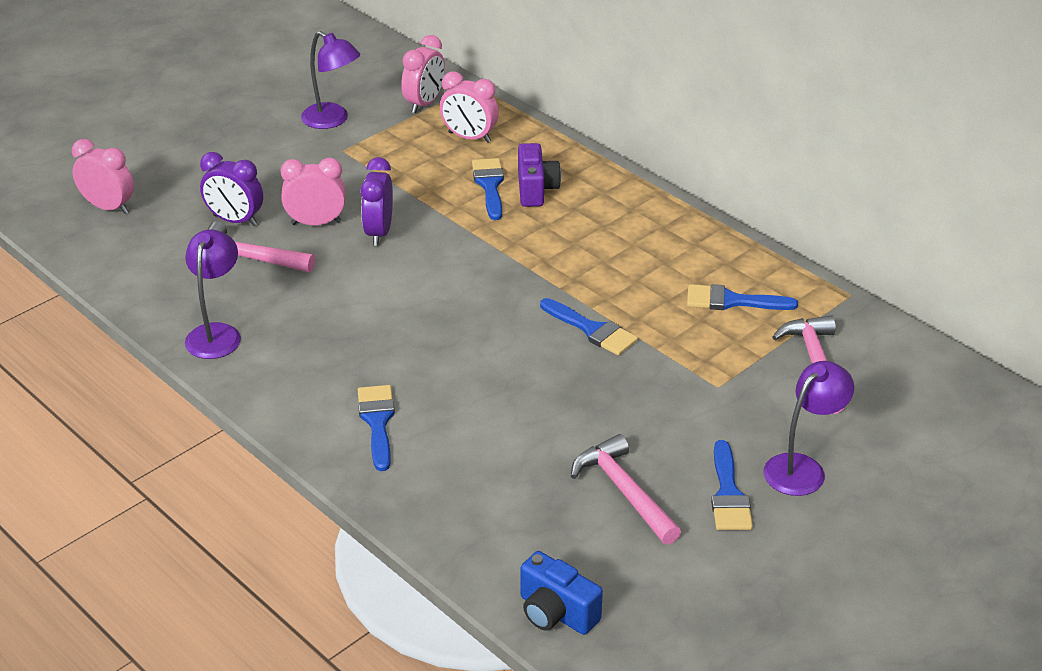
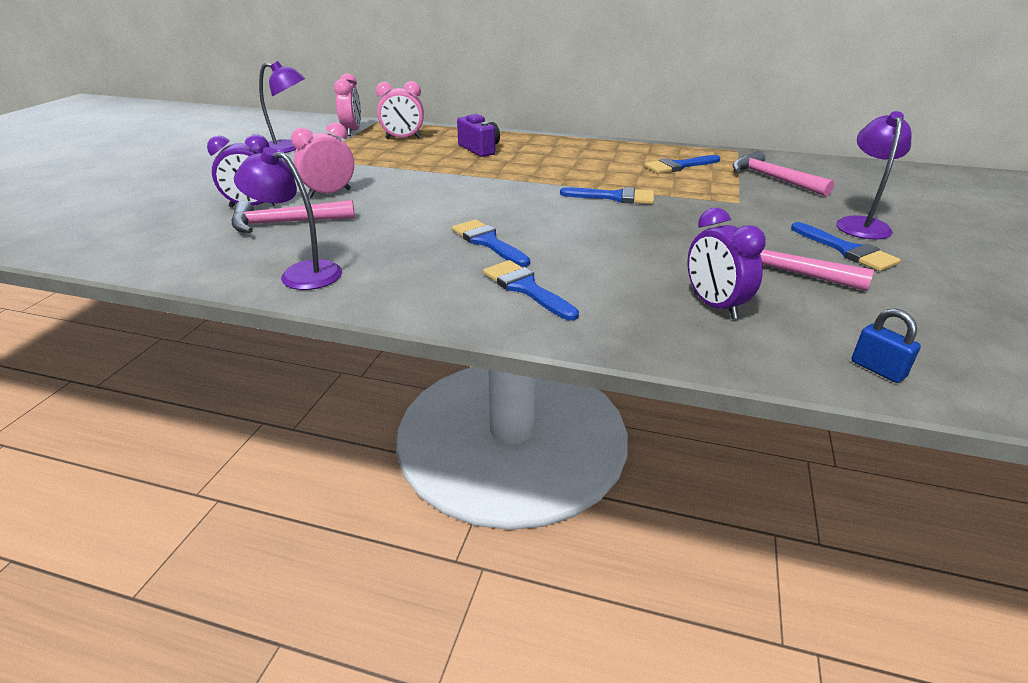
camera: 30 degrees left, 5 degrees down
pink clock [72,139,134,214] -> none
purple lamp [185,230,241,359] -> purple lamp turned 45 degrees counterclockwise [234,147,342,290]
purple clock [361,157,393,246] -> purple clock moved to [687,208,766,319]
blue brush [472,158,504,220] -> blue brush moved to [452,219,530,267]
blue camera [520,551,603,635] -> blue padlock [852,309,921,383]

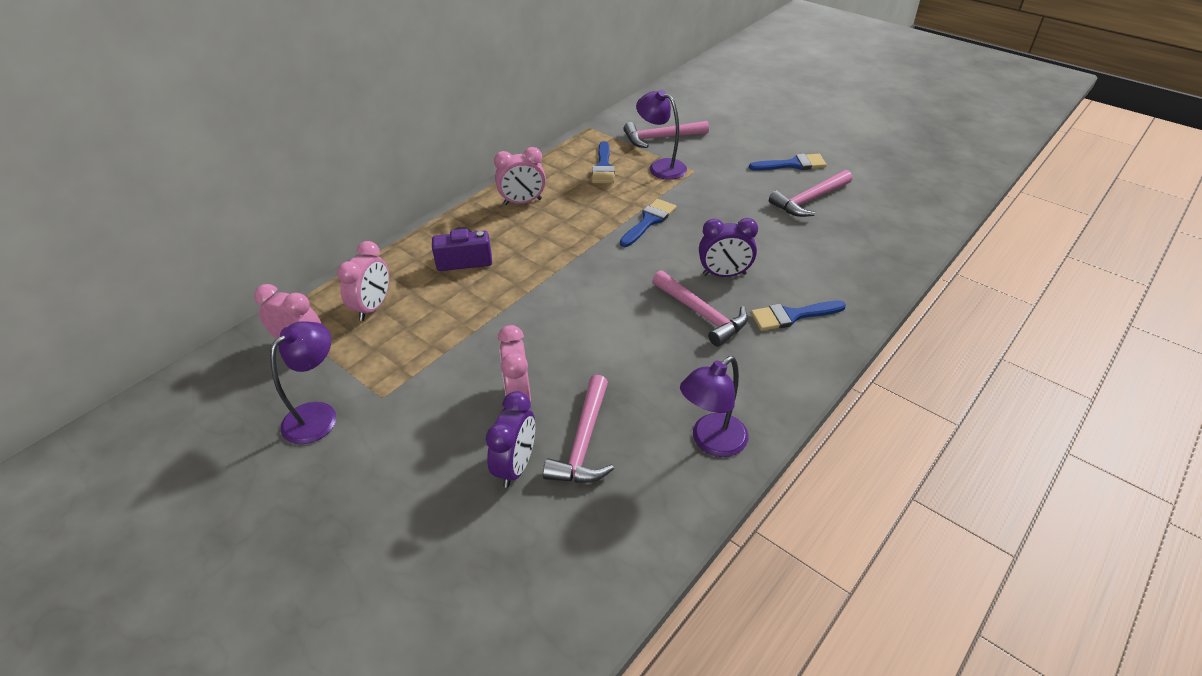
camera: 65 degrees left, 10 degrees up
blue brush [452,219,530,267] -> pink hammer [652,270,748,347]
purple clock [687,208,766,319] -> purple clock moved to [699,218,758,277]
purple lamp [836,111,912,239] -> purple lamp moved to [636,90,687,180]
blue padlock [852,309,921,383] -> none
none -> pink clock [494,147,546,205]

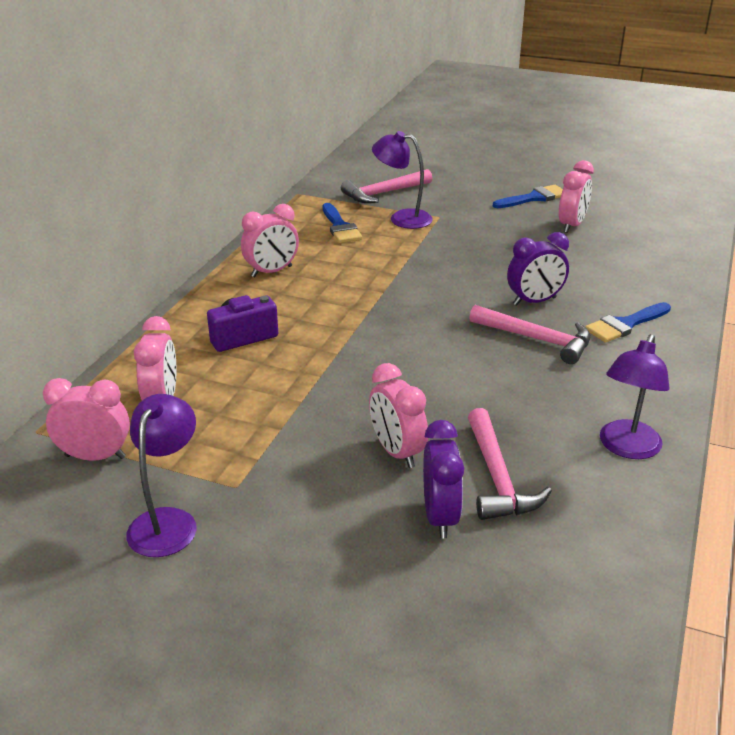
camera: 20 degrees left, 10 degrees down
blue brush [620,199,676,247] -> none
pink hammer [769,170,852,217] -> pink clock [559,160,594,233]

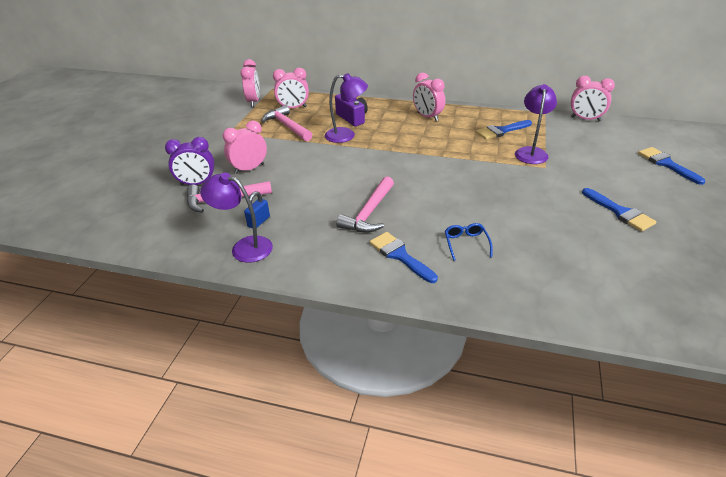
camera: 85 degrees right, 5 degrees up
purple lamp [126,394,197,557] -> purple lamp moved to [325,73,368,143]
pink hammer [341,169,432,203] -> pink hammer moved to [261,105,312,141]
purple clock [507,232,569,306] -> none
pink clock [559,160,594,233] -> pink clock moved to [571,76,615,121]
none -> blue padlock [244,191,270,228]
none -> blue glasses [445,223,493,261]
none -> blue brush [638,147,705,185]

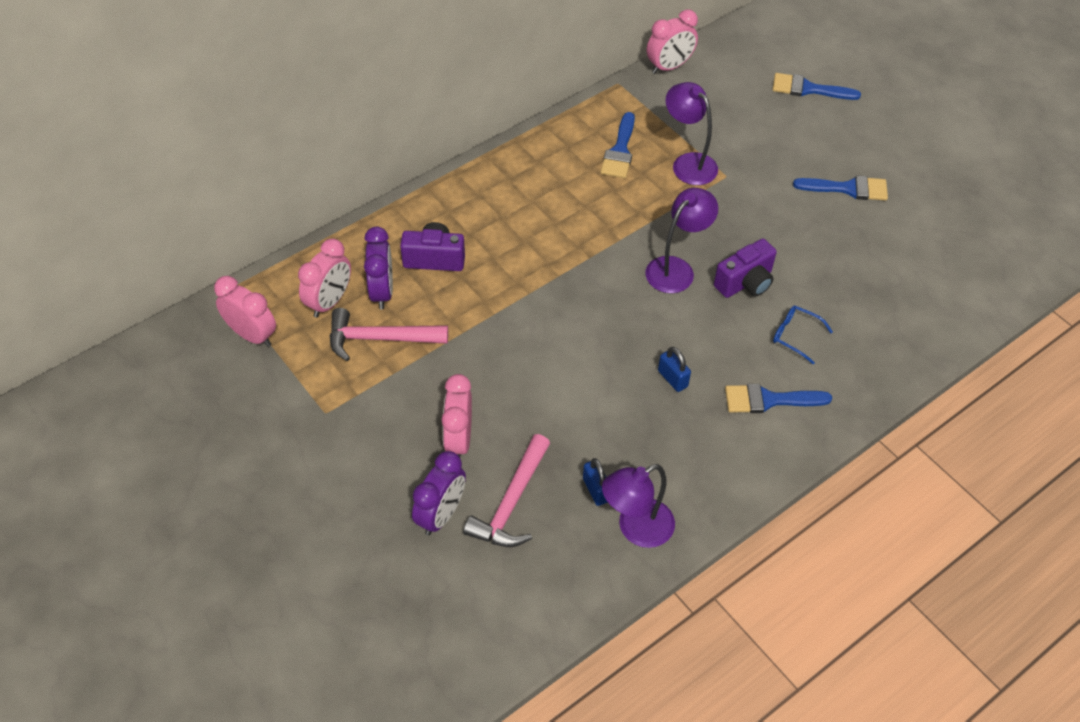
camera: 55 degrees left, 15 degrees up
purple lamp [325,73,368,143] -> purple lamp moved to [645,188,718,293]
pink hammer [336,176,394,233] -> blue padlock [658,347,691,392]
pink clock [413,73,445,121] -> none
none -> purple clock [364,227,393,309]
none -> purple camera [714,238,777,298]

